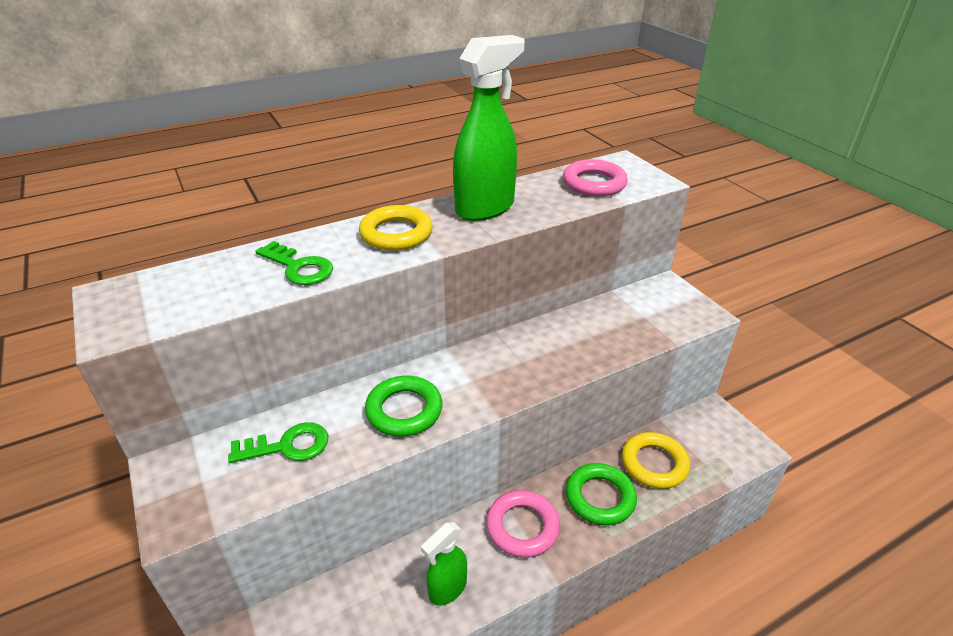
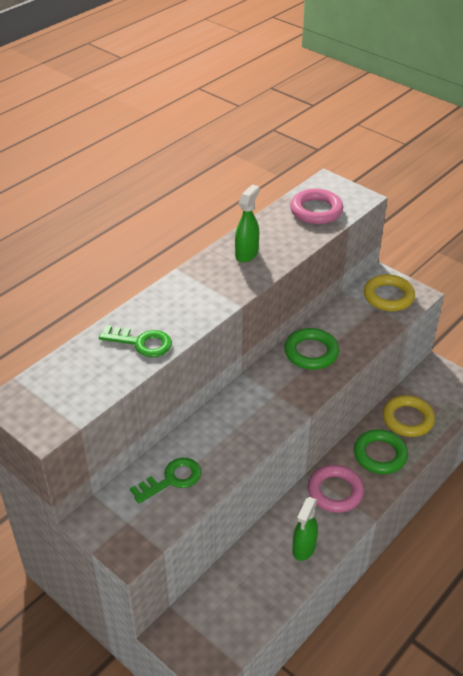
camera: 20 degrees left, 5 degrees up
yellow ring [359,205,433,251] -> yellow ring moved to [364,274,415,311]
green ring [365,376,443,437] -> green ring moved to [284,328,339,370]
green spray bottle [453,35,525,221] -> green spray bottle [235,184,260,262], size x0.56

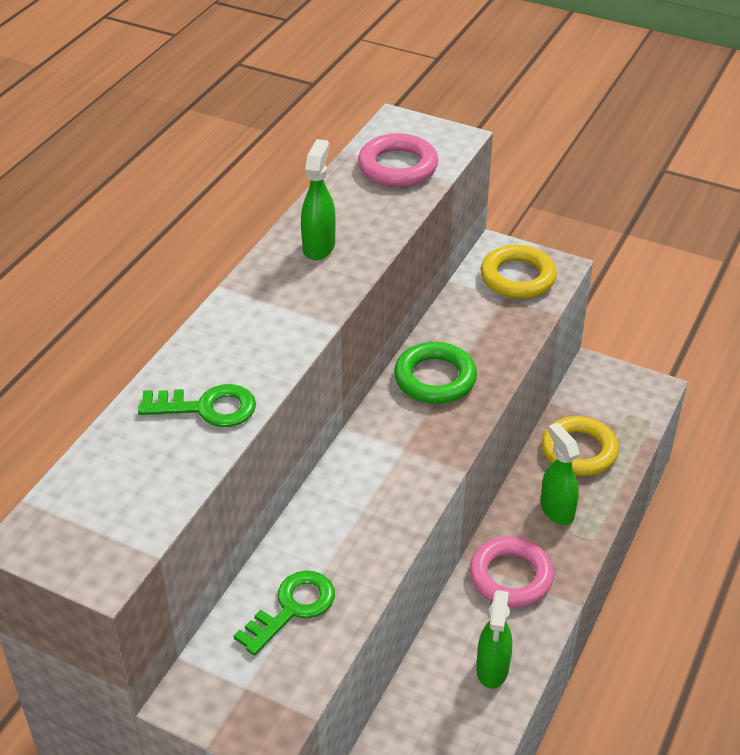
camera: 15 degrees left, 0 degrees up
green ring [354,429,408,474] -> green spray bottle [540,423,580,525]

